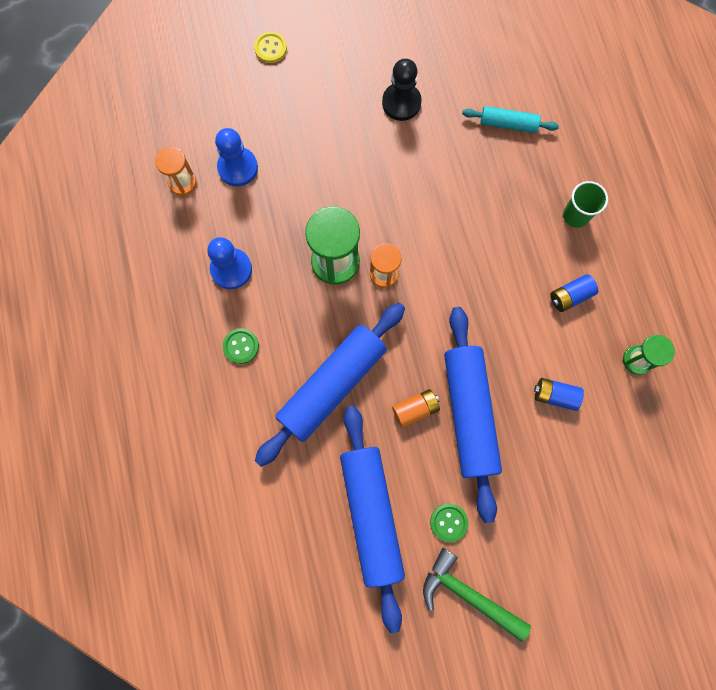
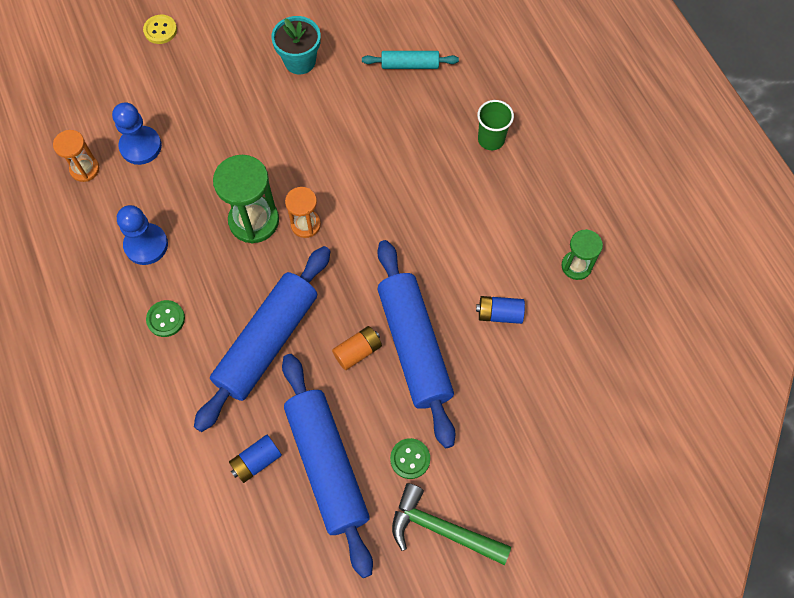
camera: 10 degrees left, 10 degrees down
black pawn [382,59,422,121] -> turquoise flower pot [271,16,321,74]
blue battery [551,274,598,312] -> blue battery moved to [229,435,282,483]

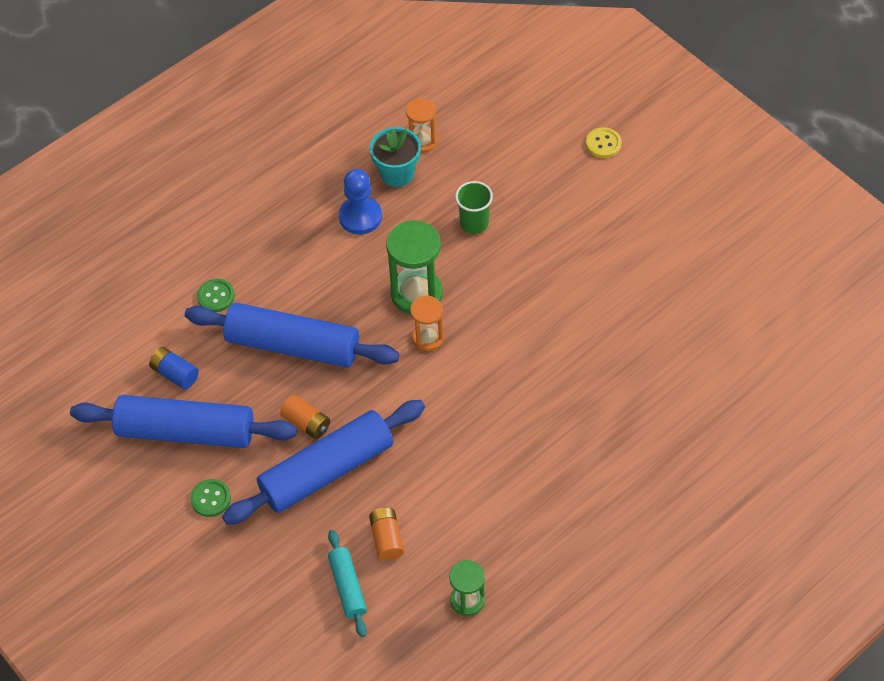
camera: 75 degrees right, 10 degrees down
blue pawn [112,103,162,165] -> none
green button [146,300,185,337] -> green button moved to [197,279,235,312]
turquoise flower pot [271,16,321,74] -> turquoise flower pot moved to [370,127,421,187]
blue rolling pin [282,354,373,578] -> blue rolling pin turned 45 degrees clockwise [70,395,297,448]
turquoise rolling pin [362,51,459,69] -> turquoise rolling pin moved to [328,530,367,637]
green hammer [392,483,511,565] -> none
blue battery [476,296,525,324] -> orange battery [369,507,404,561]
green cup [477,100,514,150] -> green cup moved to [455,181,493,234]

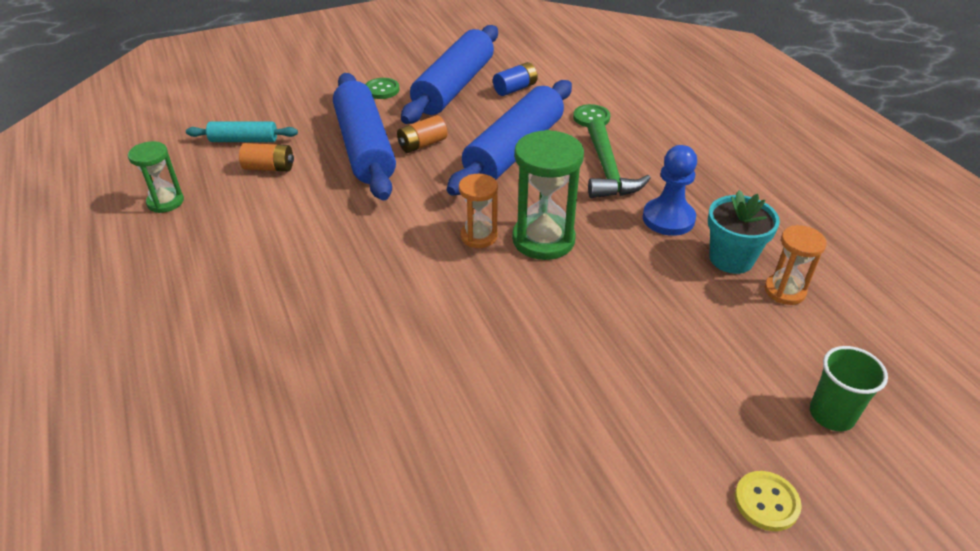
camera: 105 degrees right, 15 degrees down
green cup [455,181,493,234] -> green cup moved to [810,346,888,431]
none -> green hammer [587,119,651,198]

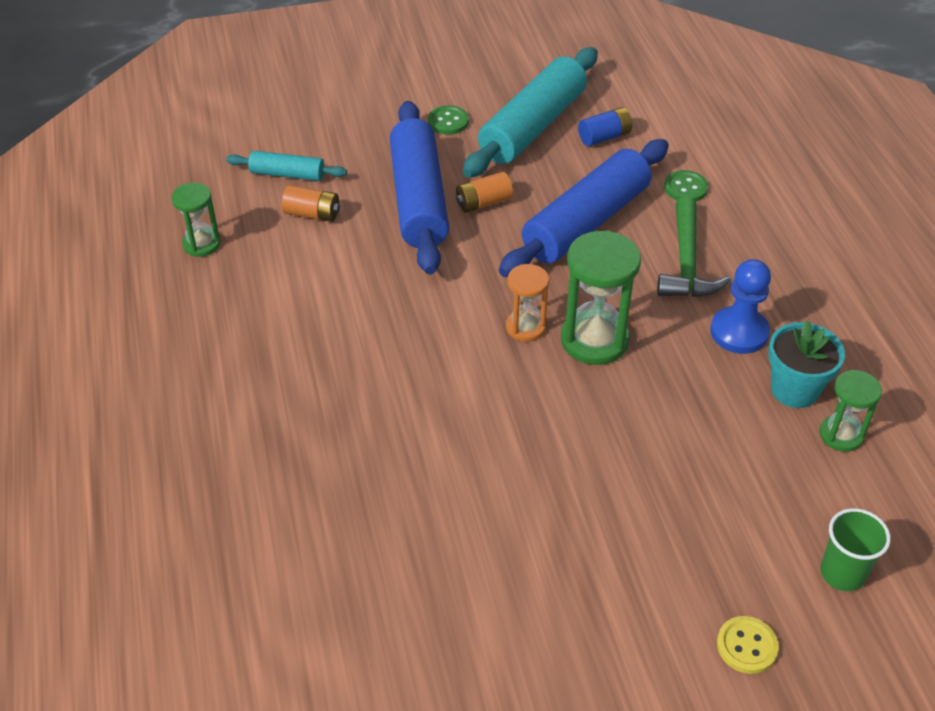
camera: 10 degrees right, 5 degrees up
blue rolling pin [401,25,498,124] -> turquoise rolling pin [463,47,598,178]
orange hourglass [764,225,827,305] -> green hourglass [819,370,882,452]

